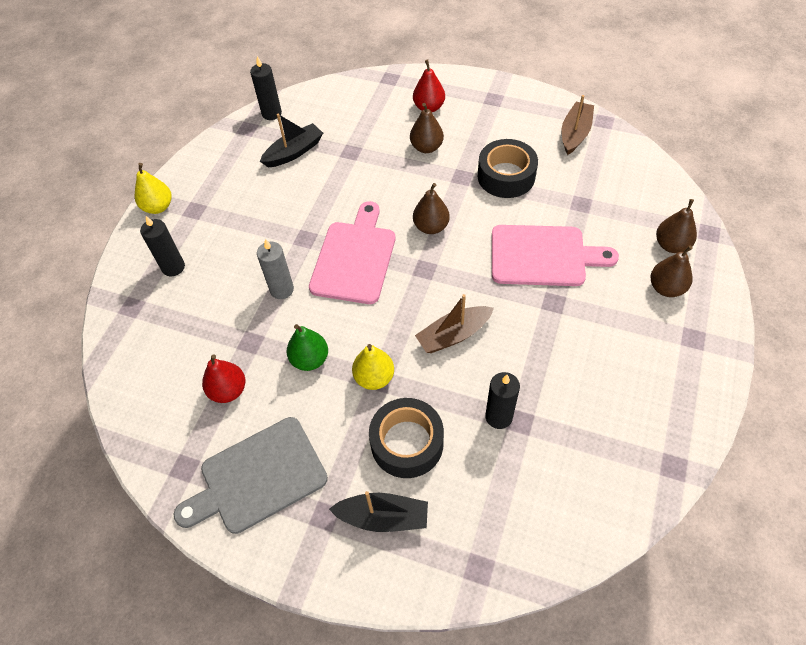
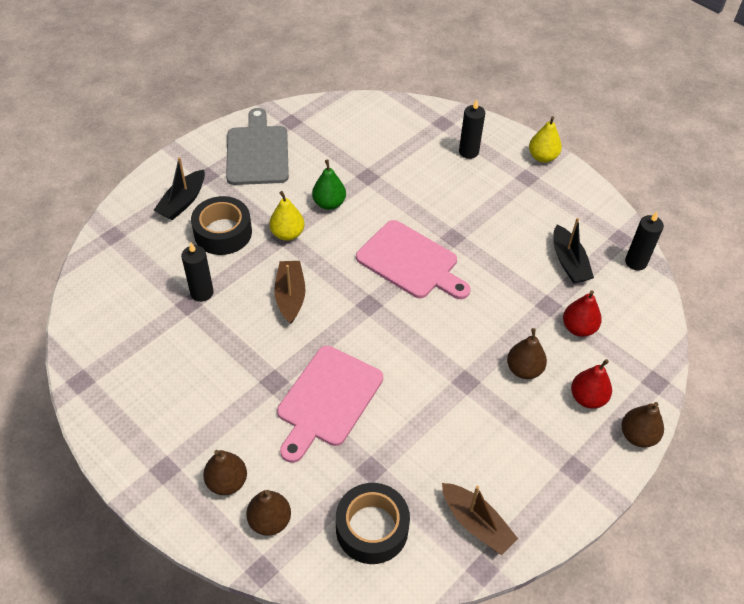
camera: 110 degrees right, 5 degrees down
red pear [202,354,245,403] -> red pear moved to [563,290,602,337]
grey candle [257,239,294,299] -> none
brown pear [413,183,450,234] -> brown pear moved to [621,402,664,448]
black tape [478,139,538,198] -> black tape moved to [336,483,410,564]

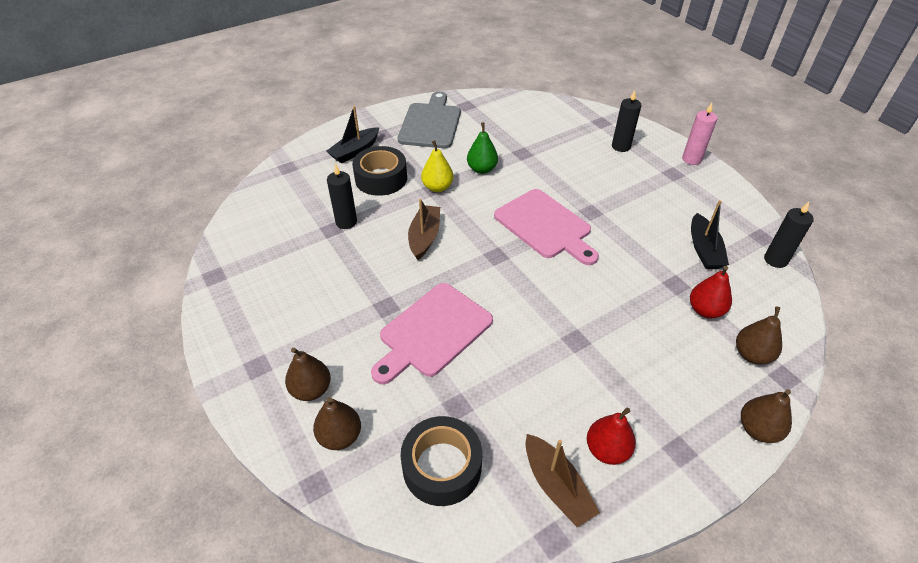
camera: 15 degrees right, 5 degrees down
brown pear [507,328,547,379] -> brown pear moved to [736,307,782,365]
yellow pear [529,116,562,163] -> pink candle [682,103,718,165]
red pear [571,359,612,409] -> red pear moved to [587,408,636,465]

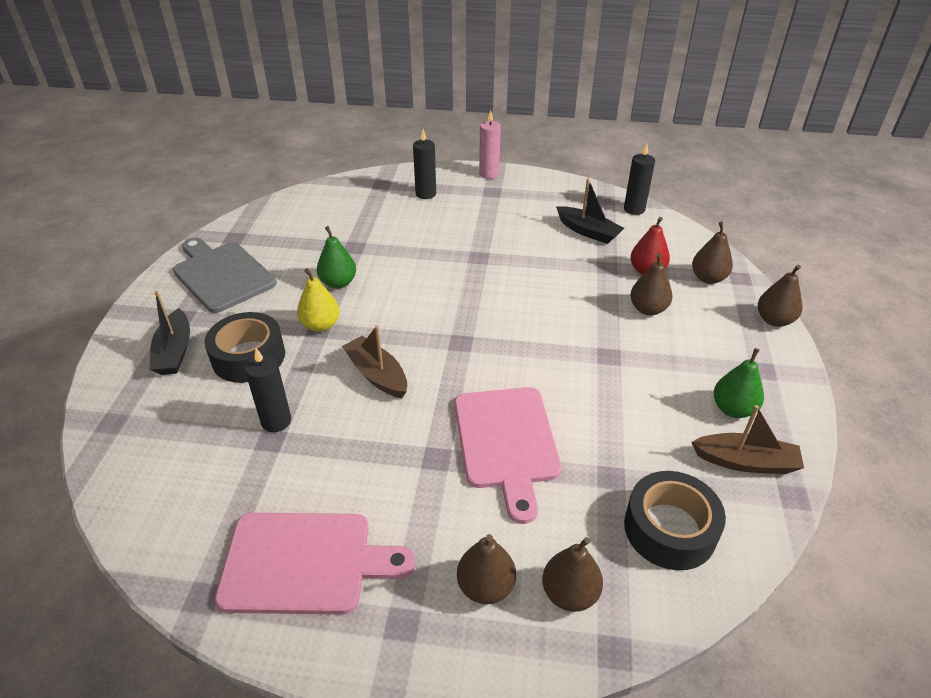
camera: 50 degrees left, 5 degrees down
pink cutting board [494,189,599,265] -> pink cutting board moved to [215,513,415,615]
red pear [587,408,636,465] -> green pear [714,348,764,418]
none -> brown pear [630,253,672,315]

